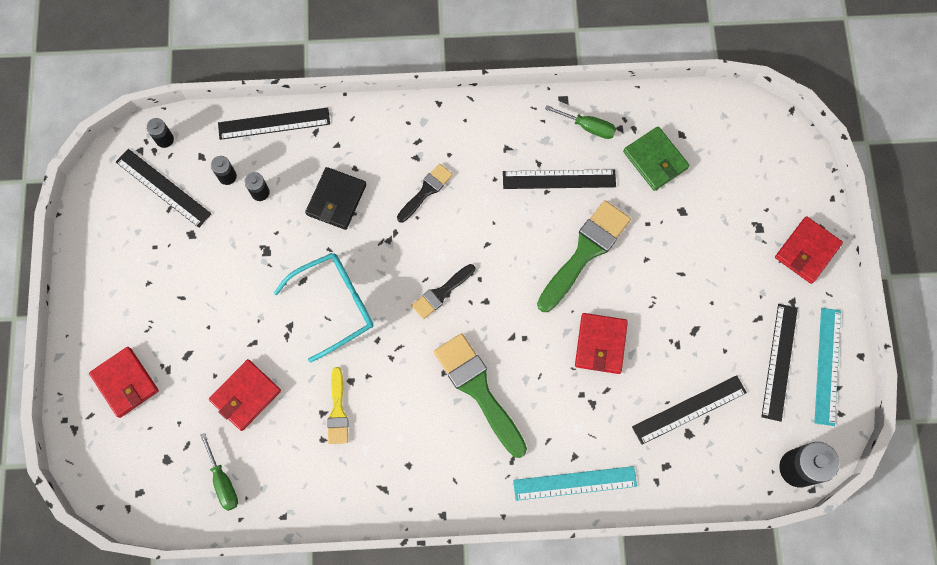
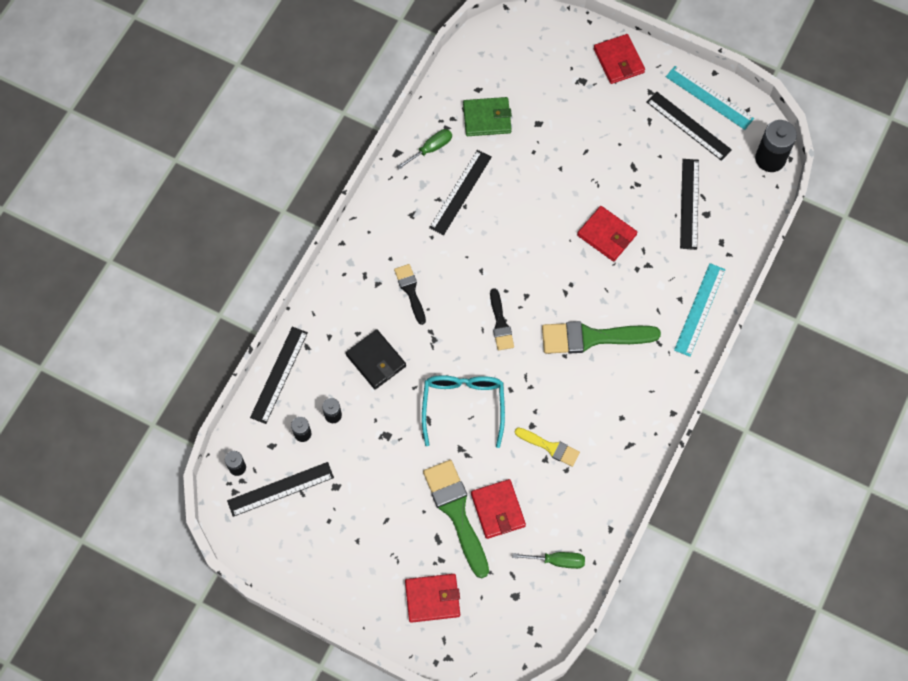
camera: 60 degrees left, 5 degrees down
green brush [537,200,631,312] -> green brush moved to [423,460,489,578]

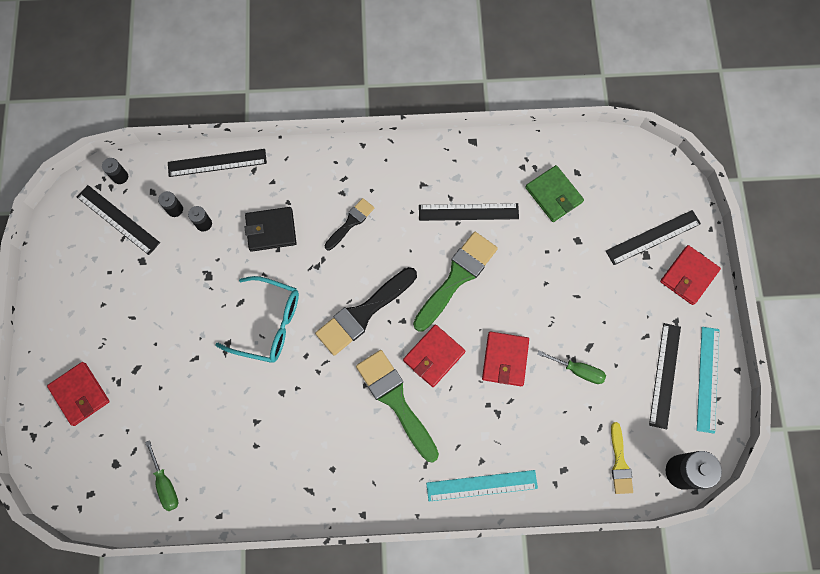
camera: 60 degrees right, 5 degrees up
black wallet [346,329,406,389] -> black wallet turned 60 degrees clockwise [245,207,297,252]
green screwdriver [397,129,452,169] -> green screwdriver moved to [537,351,606,384]
turquoise glasses [422,375,505,448] -> turquoise glasses turned 45 degrees clockwise [215,276,299,363]
green brush [423,460,489,578] -> green brush moved to [413,232,498,332]
red wallet [471,479,526,539] -> red wallet moved to [403,325,465,387]
black brush [490,288,514,350] -> black brush [315,267,417,356], size x1.78
yellow brush [515,427,580,467] -> yellow brush moved to [611,422,633,494]
black ruler [680,159,699,250] -> black ruler moved to [606,210,701,265]

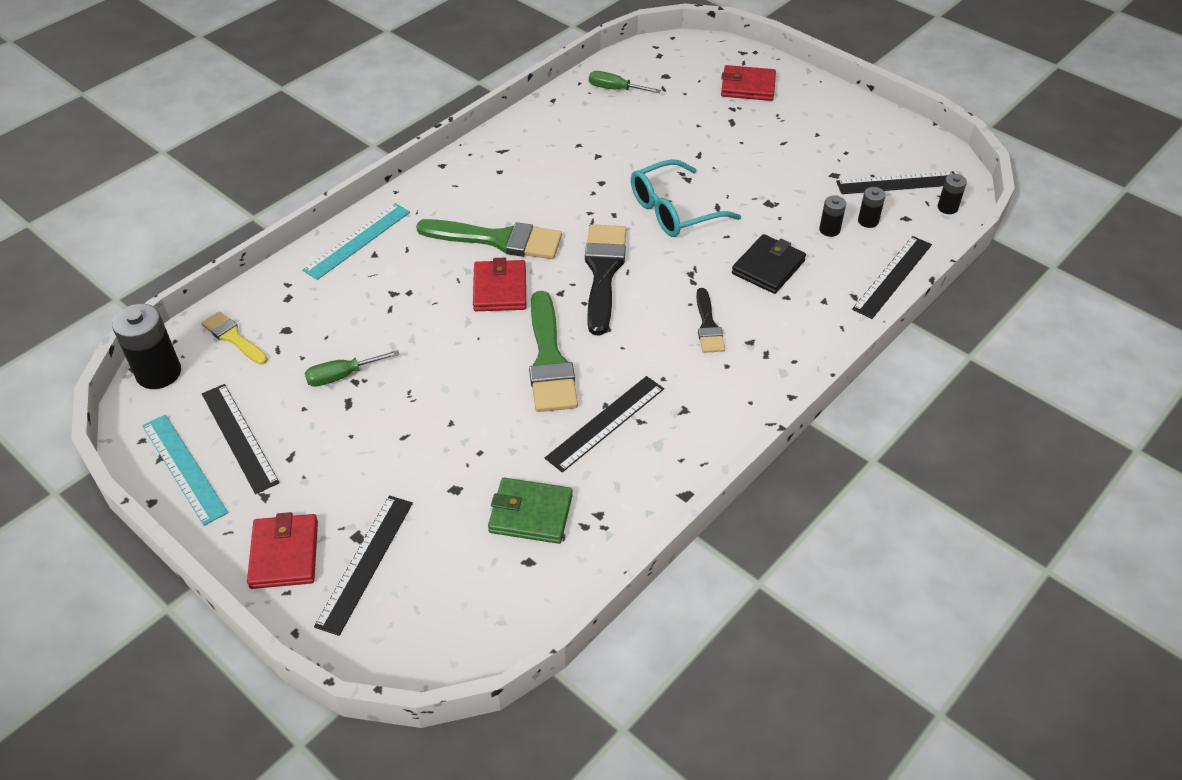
camera: 135 degrees right, 25 degrees down
red wallet [482,332,529,386] -> none

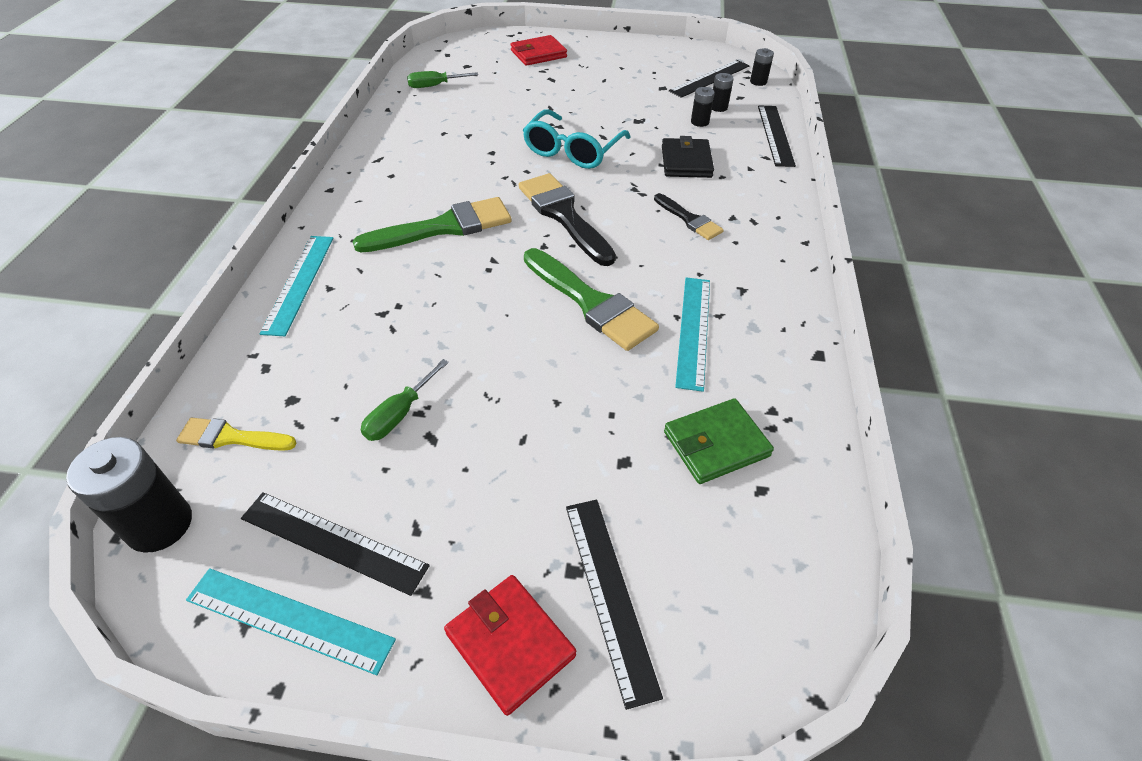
camera: 35 degrees left, 0 degrees up
red wallet [473,258,526,311] -> none
black ruler [545,376,664,472] -> turquoise ruler [675,277,710,392]

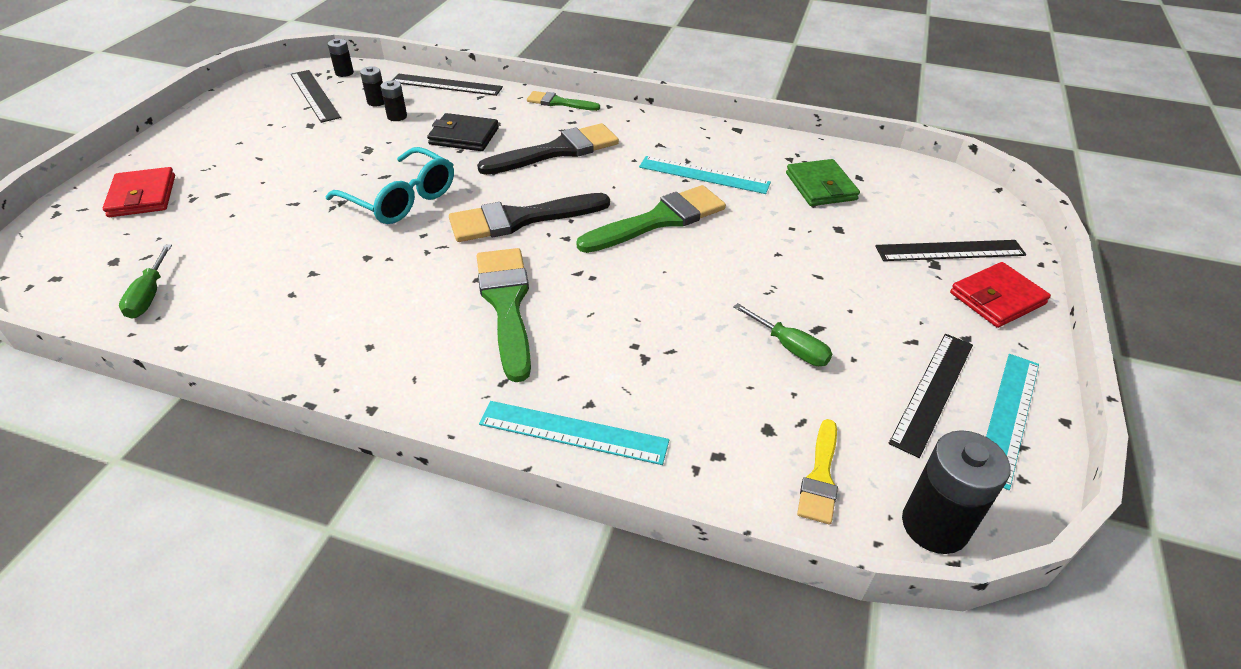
camera: 80 degrees left, 5 degrees down
black brush [654,193,724,240] -> black brush [477,123,619,175], size x1.78
none -> green brush [527,91,600,111]

